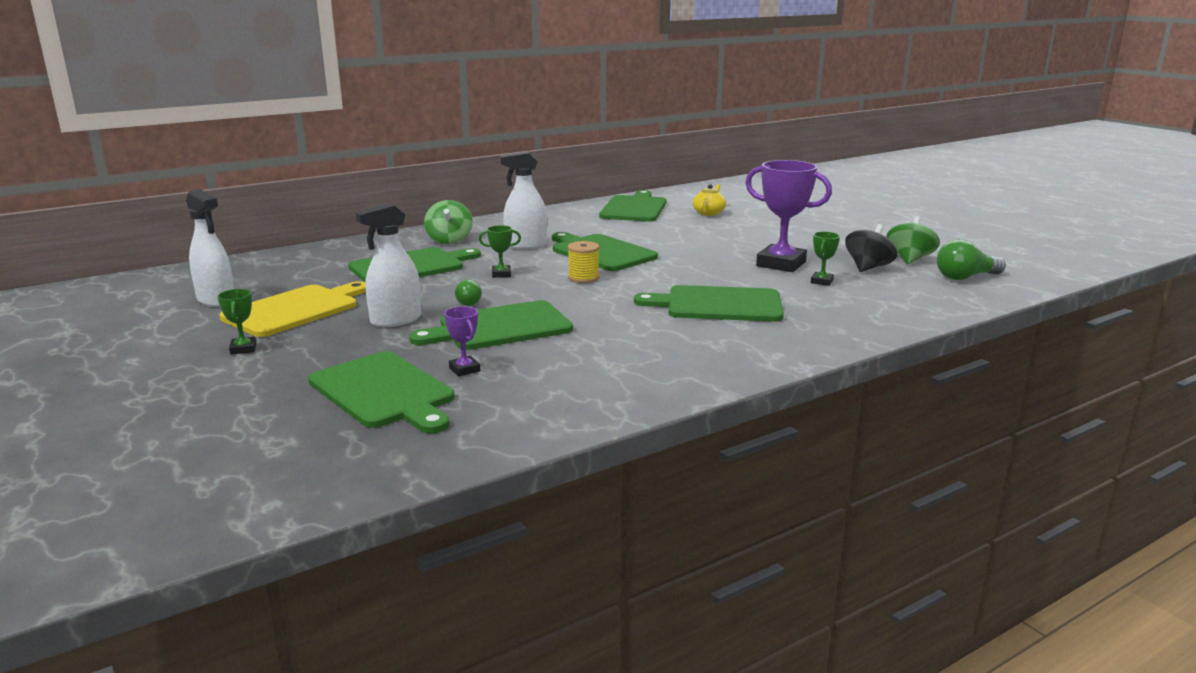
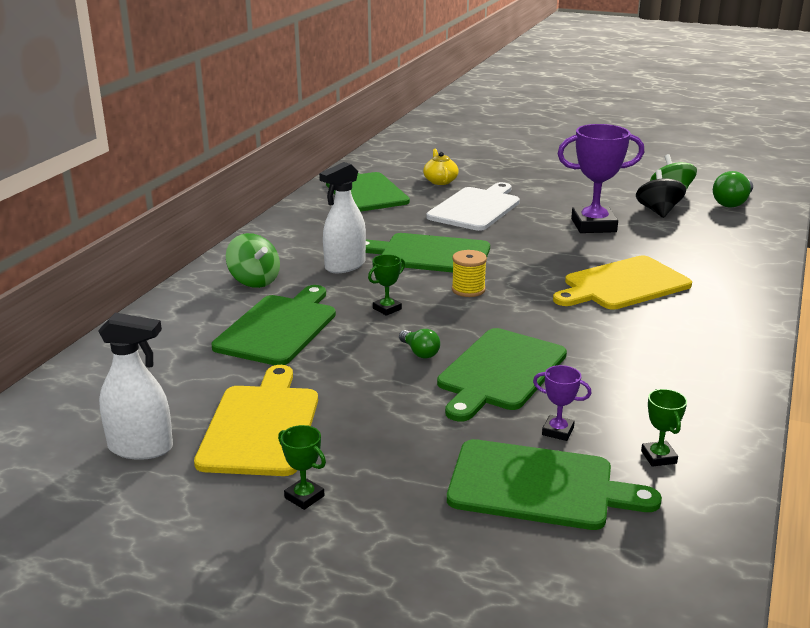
camera: 35 degrees left, 5 degrees up
white spray bottle [356,203,421,327] -> none
green cutting board [634,285,784,322] -> yellow cutting board [553,255,692,310]
green trophy [811,231,840,286] -> green trophy moved to [641,389,687,467]
none -> white cutting board [426,182,520,231]

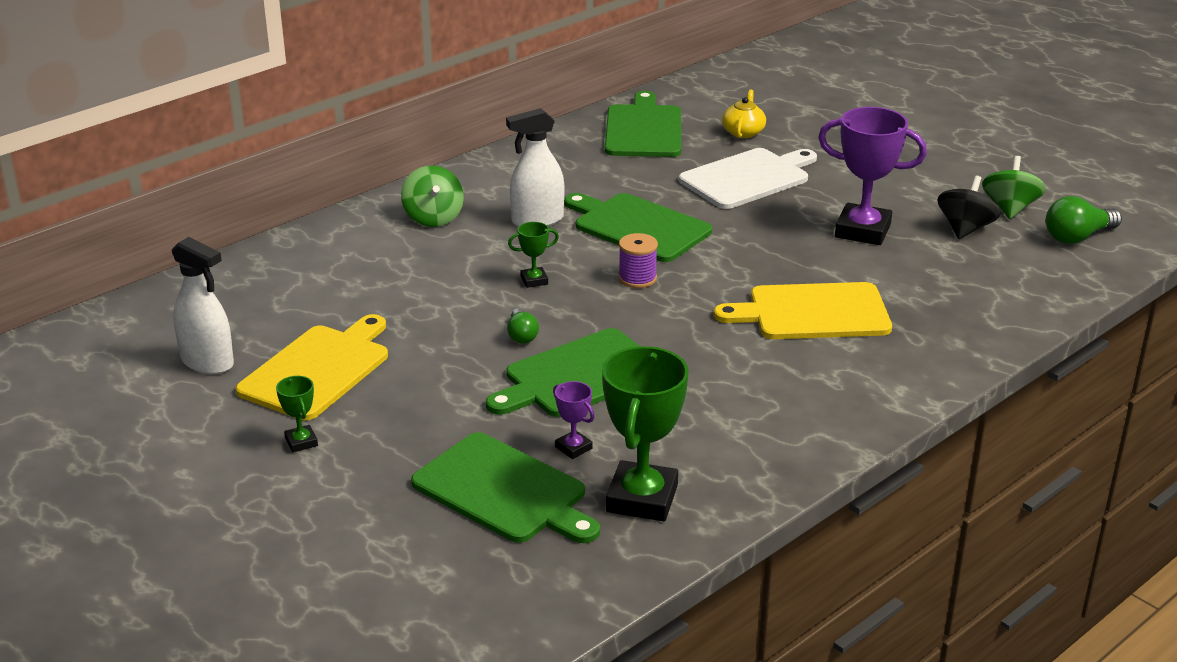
camera: 25 degrees right, 5 degrees up
green cutting board [211,285,336,365] -> none
yellow spool [452,250,487,297] -> purple spool [618,233,658,288]
green trophy [641,389,687,467] -> green trophy [602,346,689,521], size x2.17

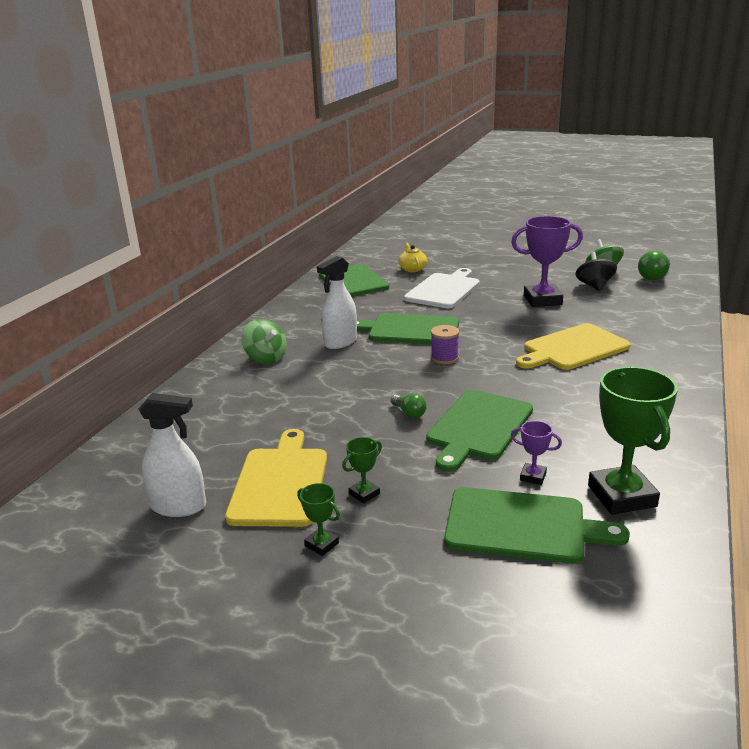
camera: 25 degrees left, 5 degrees down
green trophy [508,222,559,288] -> green trophy moved to [342,437,382,503]

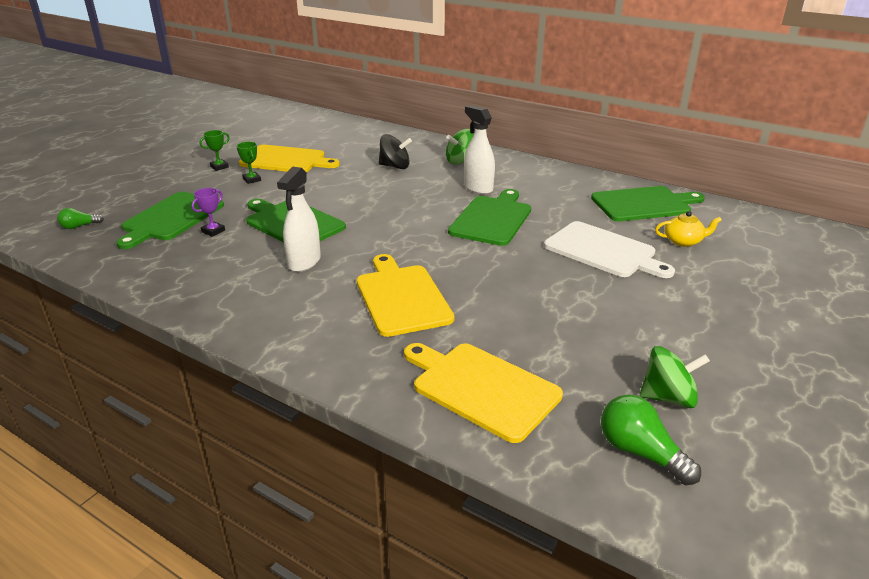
camera: 100 degrees right, 5 degrees up
white spray bottle [138,393,206,517] -> white spray bottle moved to [277,167,321,272]
green light bulb [391,393,427,418] -> green light bulb moved to [57,208,104,229]
purple spool [431,325,459,364] -> none
purple trophy [511,216,583,307] -> none
black spinning top [575,252,617,291] -> black spinning top moved to [378,134,412,169]
green trophy [588,367,678,515] -> none
none -> yellow cutting board [404,343,563,443]

